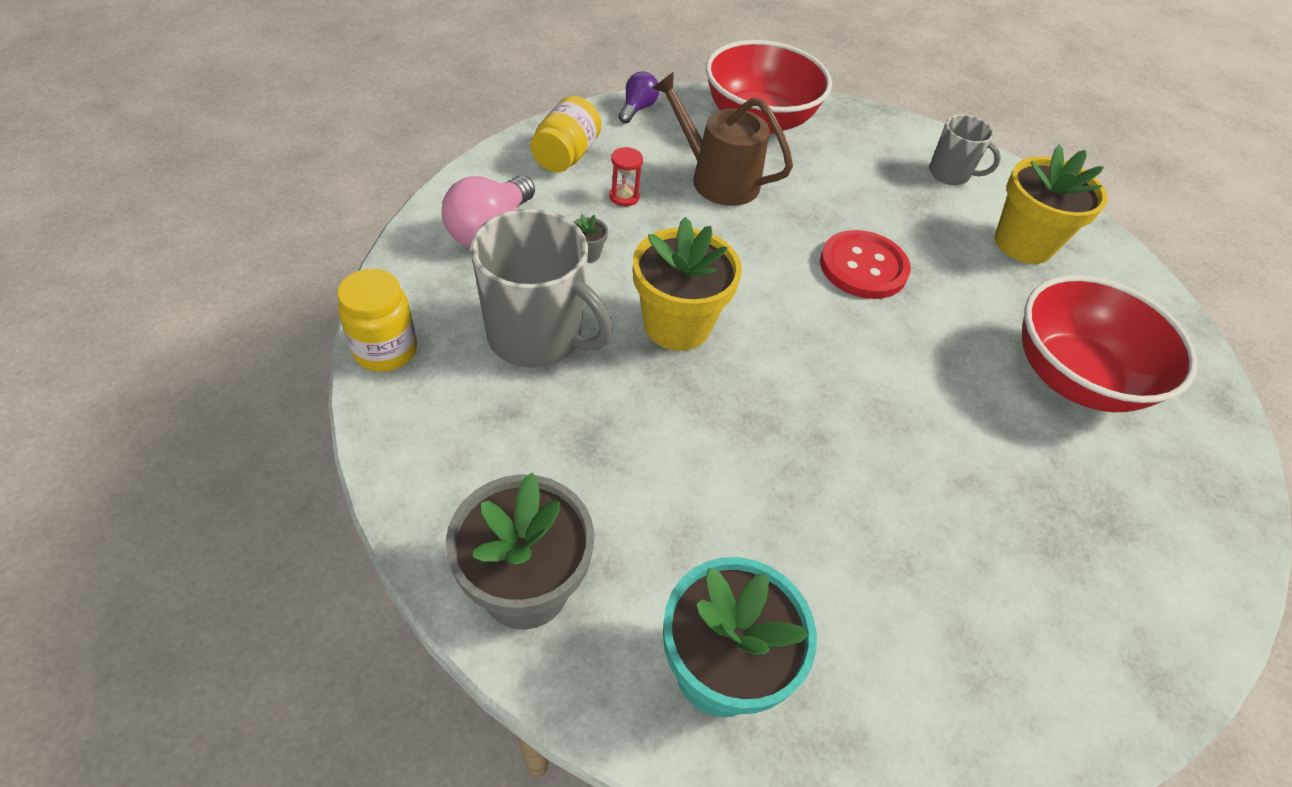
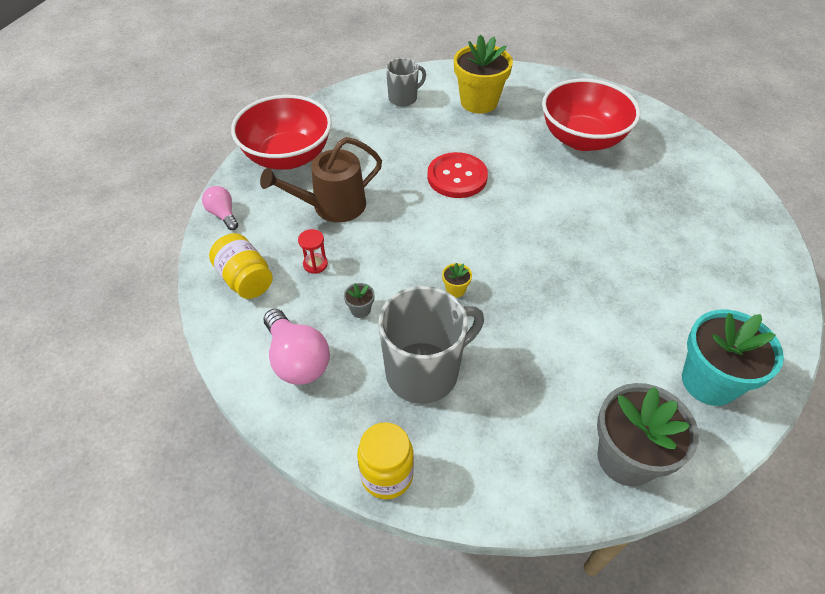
camera: 55 degrees left, 0 degrees up
purple light bulb [618,71,659,124] -> pink light bulb [202,186,238,230]
yellow flower pot [633,217,742,351] -> yellow flower pot [442,263,472,298], size x0.40

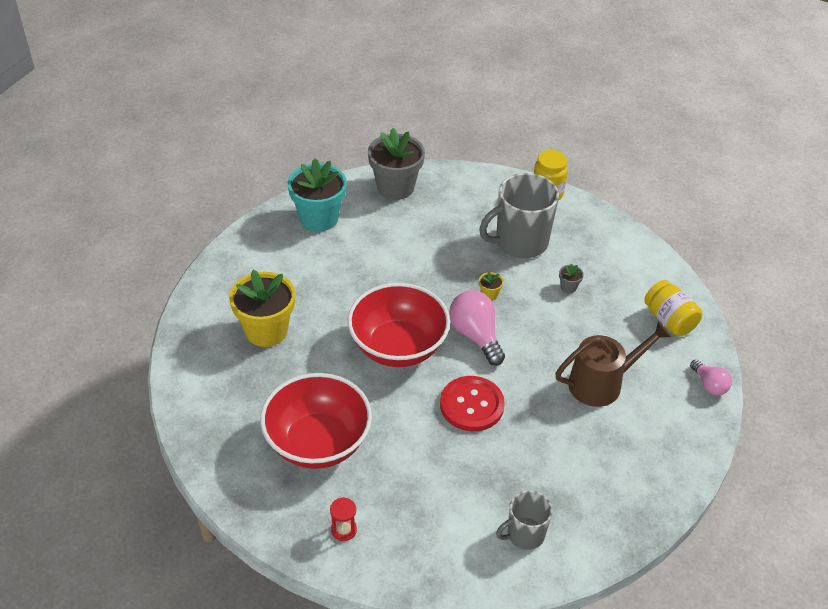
camera: 175 degrees left, 5 degrees down
red bowl [231,95,332,170] -> red bowl moved to [348,283,450,367]
pink light bulb [264,309,330,385] -> pink light bulb moved to [449,290,505,366]
red hourglass [298,229,328,274] -> red hourglass moved to [330,497,357,541]
yellow flower pot [454,35,513,114] -> yellow flower pot moved to [229,270,295,347]

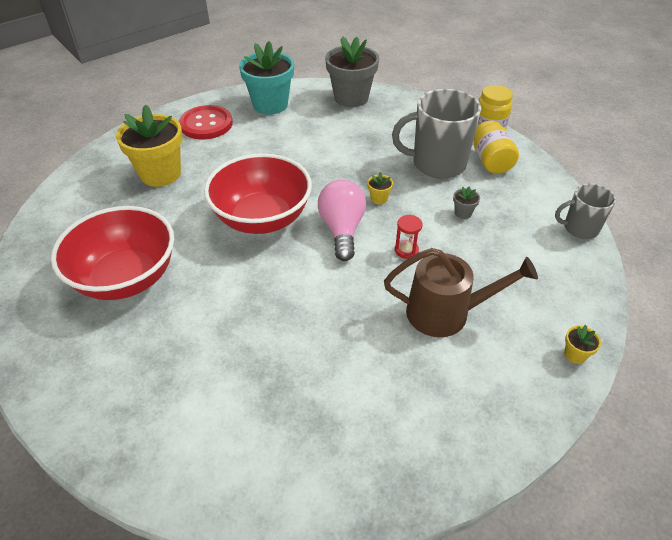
camera: 25 degrees right, 0 degrees up
red hourglass [330,497,357,541] -> red hourglass moved to [395,215,423,259]
red button [440,376,505,431] -> red button moved to [179,105,233,140]
grey mug [496,490,552,550] -> grey mug moved to [555,183,616,239]
yellow jar [644,280,702,336] -> yellow jar moved to [473,121,519,174]
pink light bulb [690,360,732,395] -> yellow flower pot [564,325,601,364]

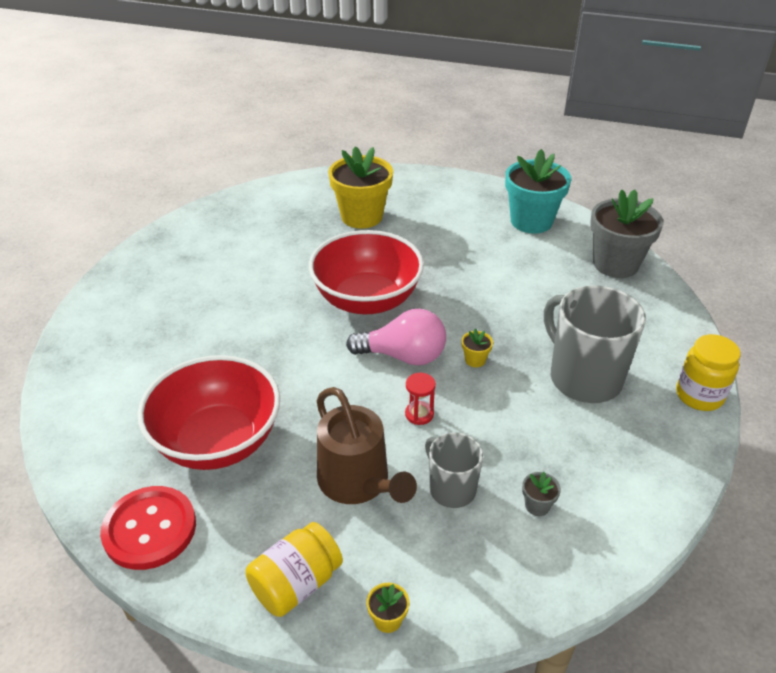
camera: 55 degrees right, 5 degrees down
red bowl [51,206,174,300] -> red bowl moved to [138,355,280,470]
red button [179,105,233,140] -> red button moved to [100,486,196,570]
pink light bulb [318,179,366,261] -> pink light bulb turned 45 degrees clockwise [346,309,446,365]
grey flower pot [453,186,480,219] -> grey flower pot moved to [522,472,561,516]
yellow jar [473,121,519,174] -> yellow jar moved to [245,522,343,617]
grey mug [555,183,616,239] -> grey mug moved to [425,432,483,508]

